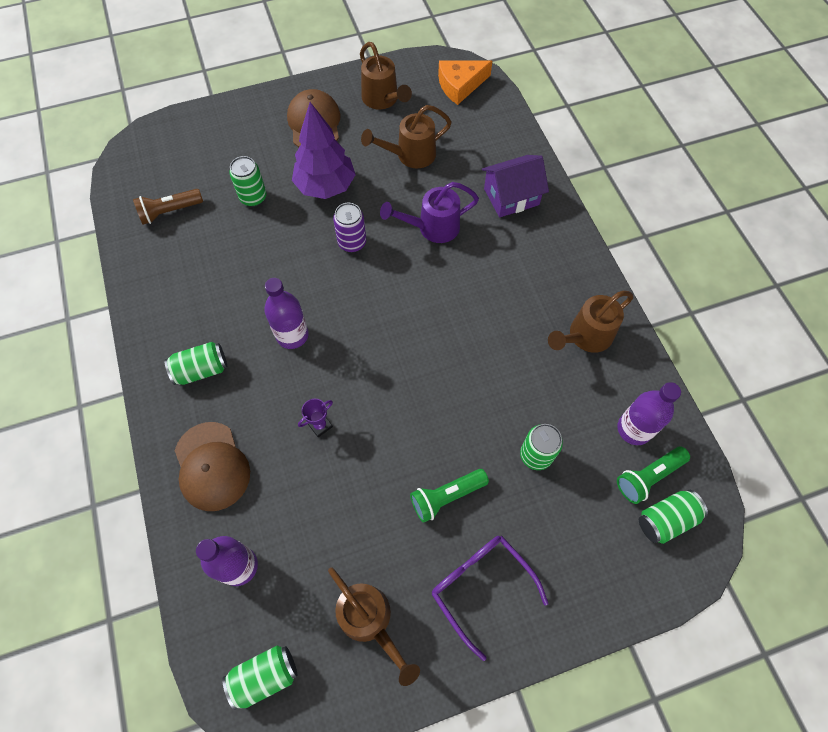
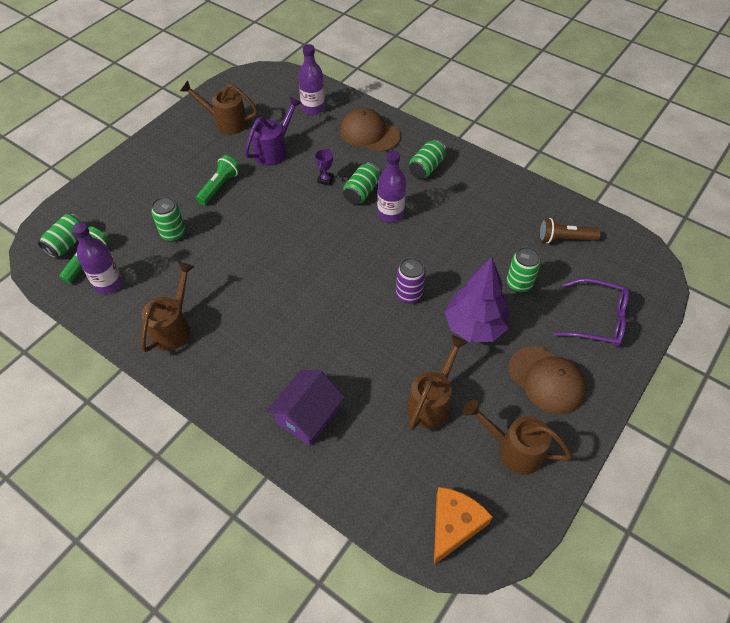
camera: 145 degrees right, 10 degrees down
brown flashlight [133,189,203,225] -> brown flashlight turned 120 degrees counterclockwise [539,218,601,243]
green can [222,646,298,710] -> green can moved to [343,162,381,204]
purple watering can [380,182,479,243] -> purple watering can moved to [244,96,302,166]
purple glasses [431,536,548,661] -> purple glasses moved to [554,278,629,347]

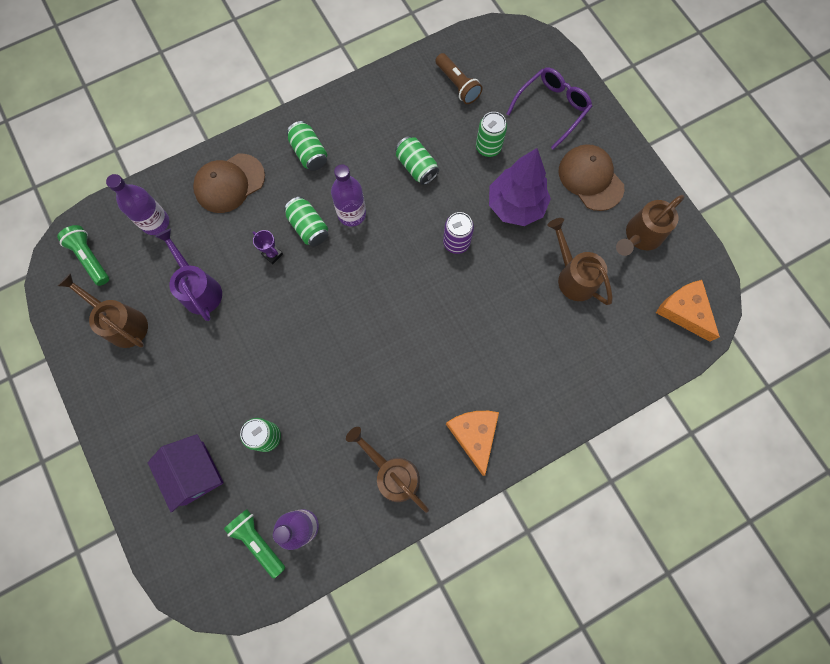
camera: 65 degrees left, 20 degrees up
green can [38,213,84,258] -> green can moved to [395,136,439,185]
brown watering can [180,80,258,135] -> brown watering can turned 90 degrees clockwise [58,273,148,348]
green flashlight [196,155,240,205] -> green flashlight moved to [57,225,109,286]
purple house [267,370,345,446] -> purple house moved to [148,434,224,512]
brown cap [508,346,587,414] -> brown cap turned 105 degrees counterclockwise [559,144,624,211]
brown flashlight [539,218,601,243] -> brown flashlight turned 60 degrees counterclockwise [435,53,483,104]
none -> orange cheese [446,411,499,476]

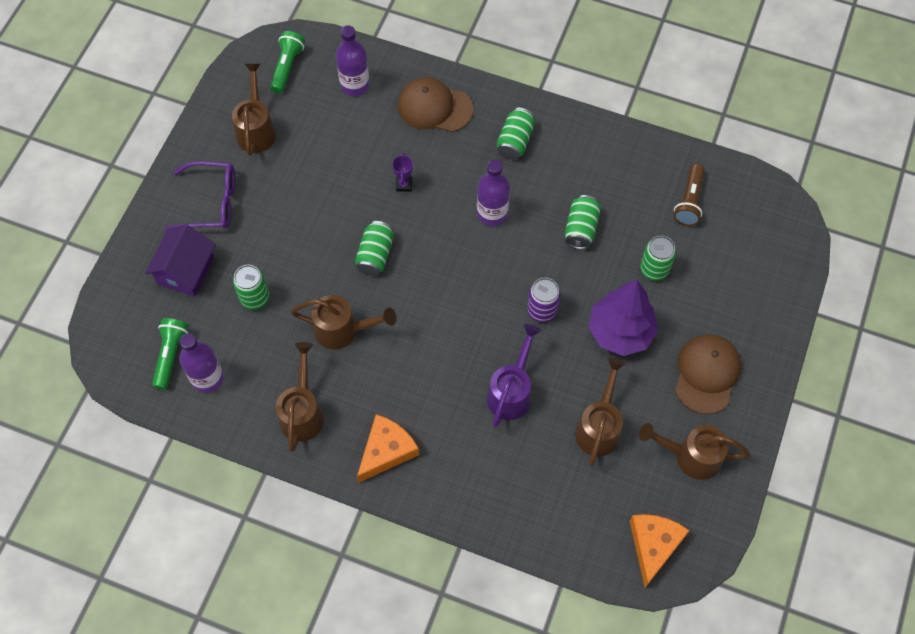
camera: 50 degrees right, 10 degrees down
purple watering can [155,229,222,321] -> purple watering can moved to [487,324,541,427]
green can [284,197,328,247] -> green can moved to [355,221,393,276]
purple glasses [506,68,592,150] -> purple glasses moved to [165,161,235,231]
none -> brown watering can [291,295,397,349]

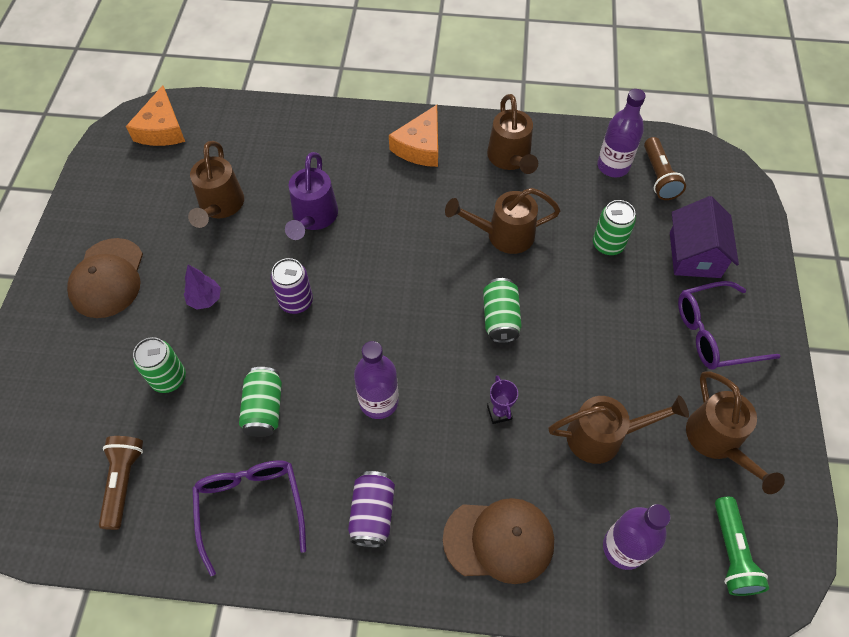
camera: 165 degrees right, 5 degrees down
green flashlight [152,318,189,390] -> brown flashlight [644,137,686,200]
green can [496,108,535,160] -> purple can [348,471,395,547]
purple tree [588,280,658,356] -> purple tree [184,265,221,310], size x0.47
brown watering can [639,423,750,480] -> brown watering can moved to [548,395,689,464]
none -> purple glasses [192,460,306,576]

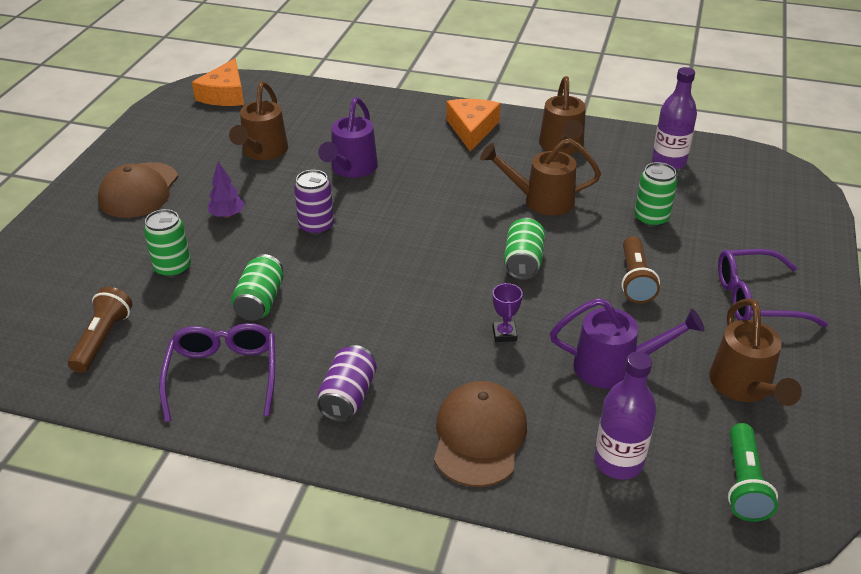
camera: 10 degrees right, 20 degrees down
purple bottle [354,341,399,419] -> none
orange cheese [389,105,438,167] -> orange cheese turned 150 degrees clockwise [446,99,500,152]
brown cap [443,498,554,584] -> brown cap turned 90 degrees counterclockwise [434,381,527,487]
brown watering can [548,395,689,464] -> purple watering can [550,298,704,389]
brown flashlight [644,137,686,200] -> brown flashlight moved to [622,236,660,304]
purple house [670,196,739,278] -> none

